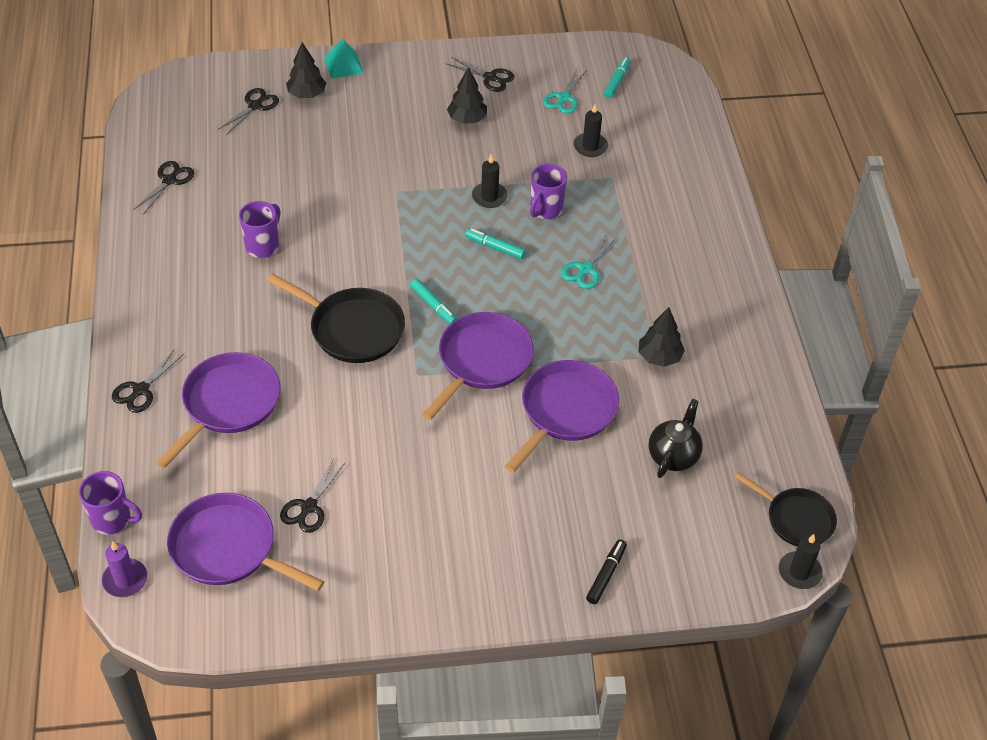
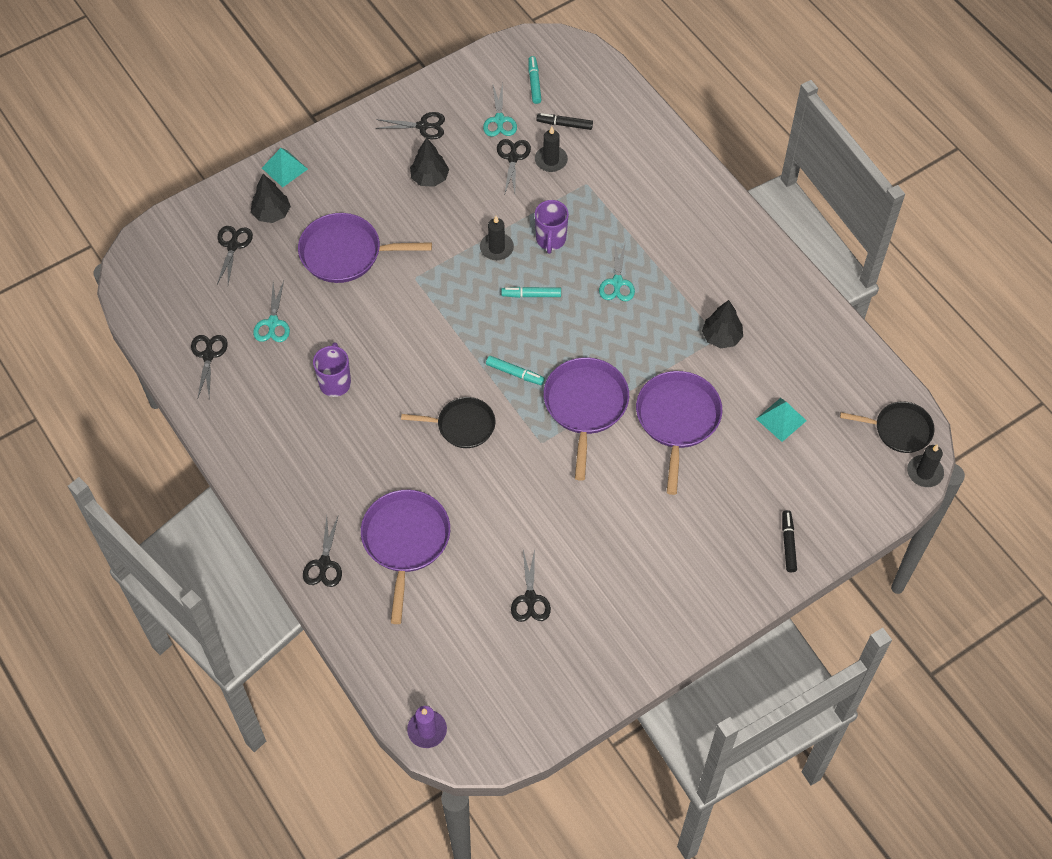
camera: 25 degrees left, 10 degrees up
purple mug [79,471,142,535] -> none
purple pan [167,493,324,591] -> purple pan moved to [298,213,432,283]
black pan [267,274,405,363] -> black pan [401,397,495,448], size x0.66
black teapot [649,399,703,478] -> turquoise pyramid [756,398,807,442]
none -> turquoise scissors [253,281,290,342]
none -> black scissors [497,139,531,193]
none -> black marker [536,113,593,130]

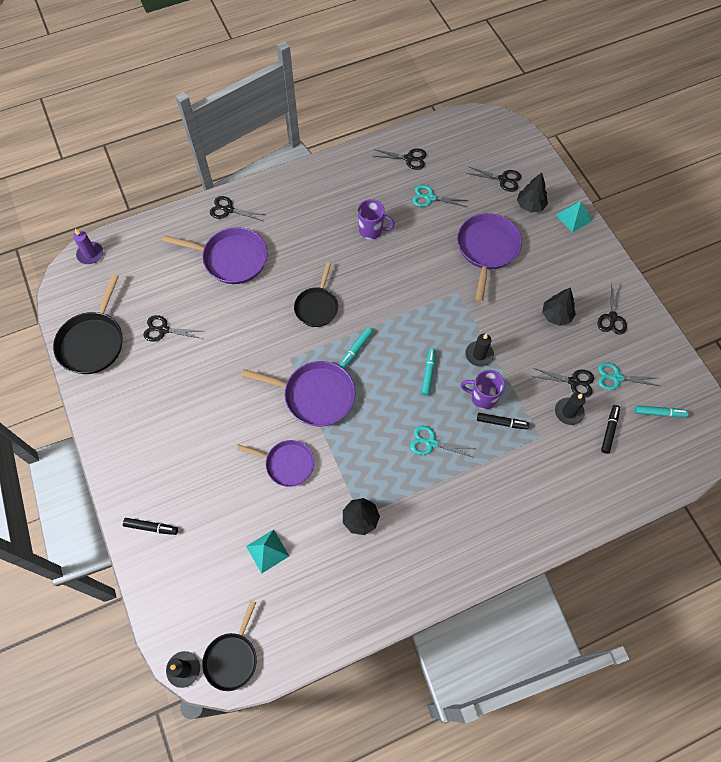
camera: 100 degrees right, 5 degrees up
purple pan [636,371,722,495] -> purple pan [237,440,314,487], size x0.66
none -> black pan [53,274,123,374]
none -> black marker [477,413,529,429]

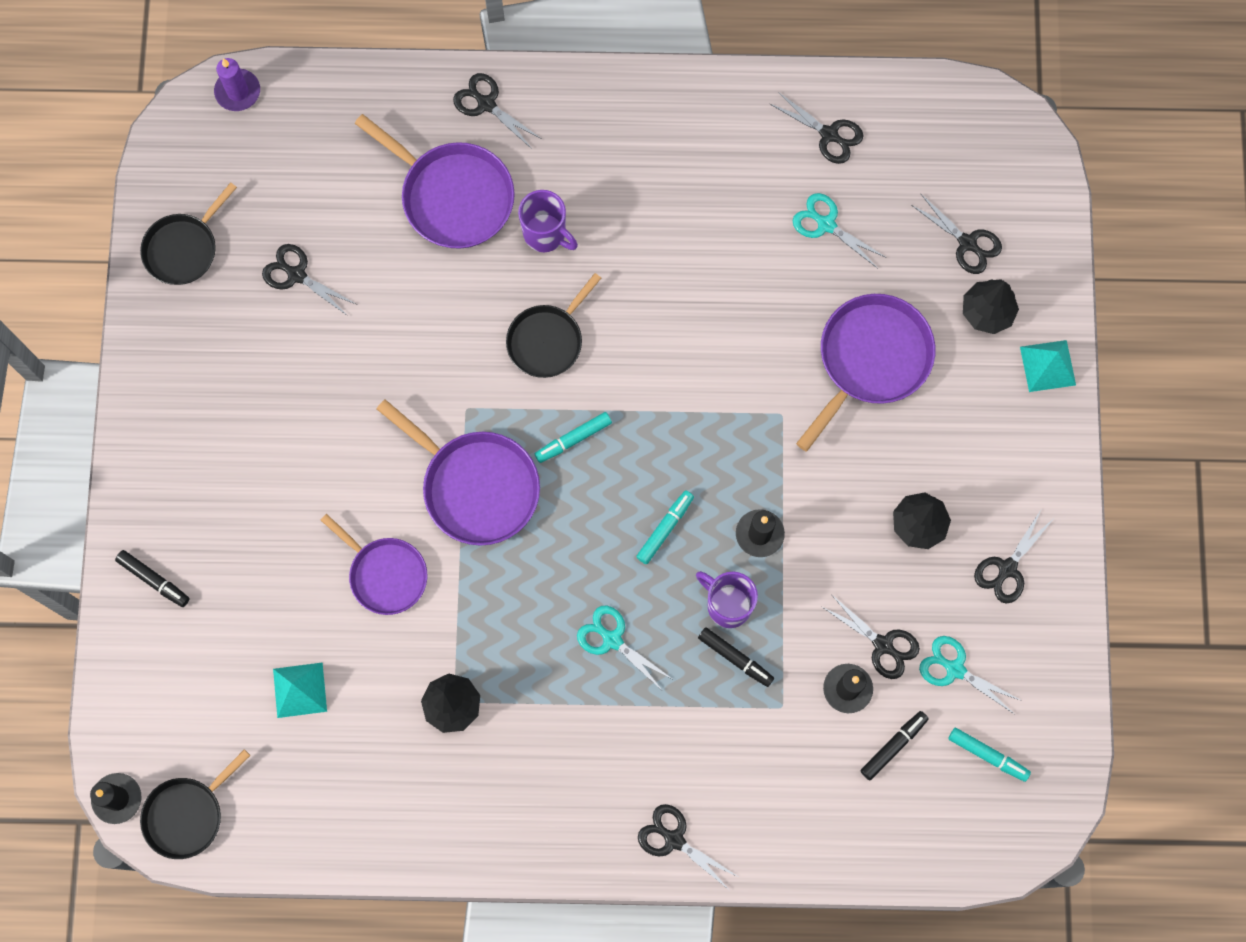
camera: 25 degrees right, 10 degrees up
black pan [53,274,123,374] -> black pan [140,182,237,285], size x0.66
purple mug [358,199,395,240] -> purple mug moved to [518,190,578,252]
none -> black scissors [638,804,738,890]

